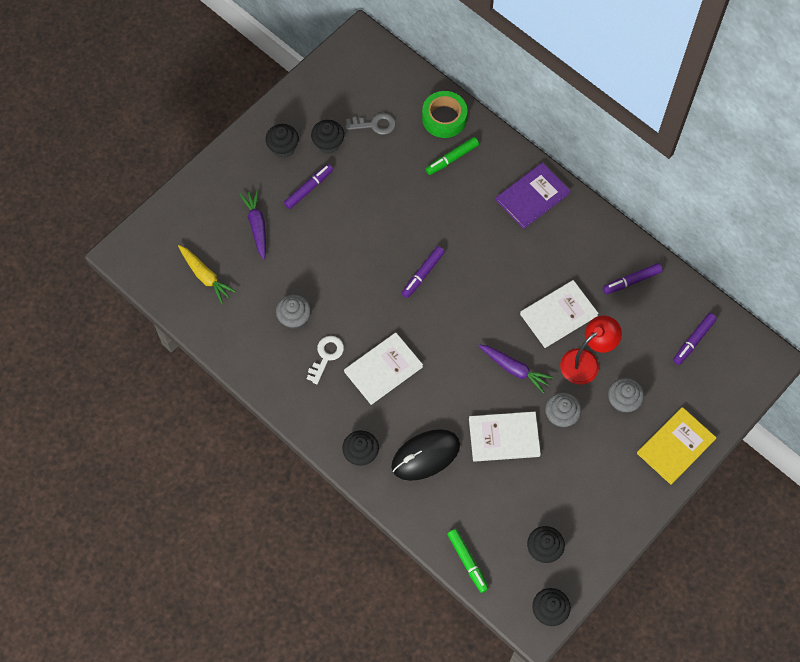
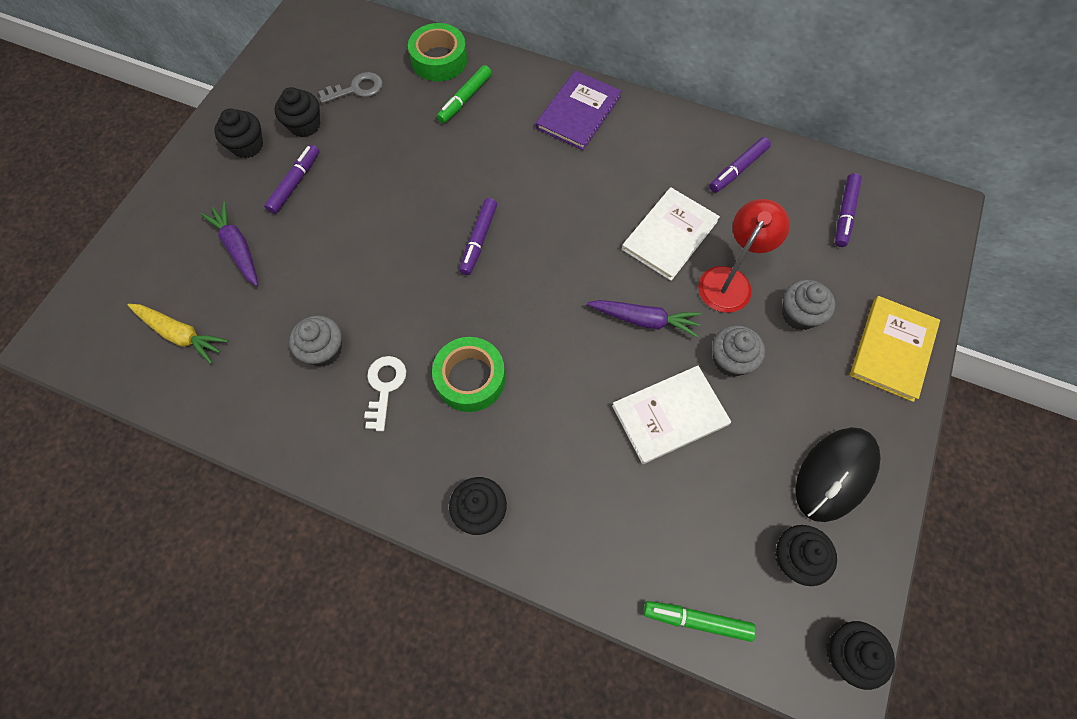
camera: 20 degrees left, 0 degrees up
white book [344,333,423,405] -> green tape [432,337,506,412]
black mouse [391,429,460,481] -> black mouse moved to [795,427,881,522]
green marker [447,529,489,593] -> green marker turned 150 degrees clockwise [643,601,756,642]

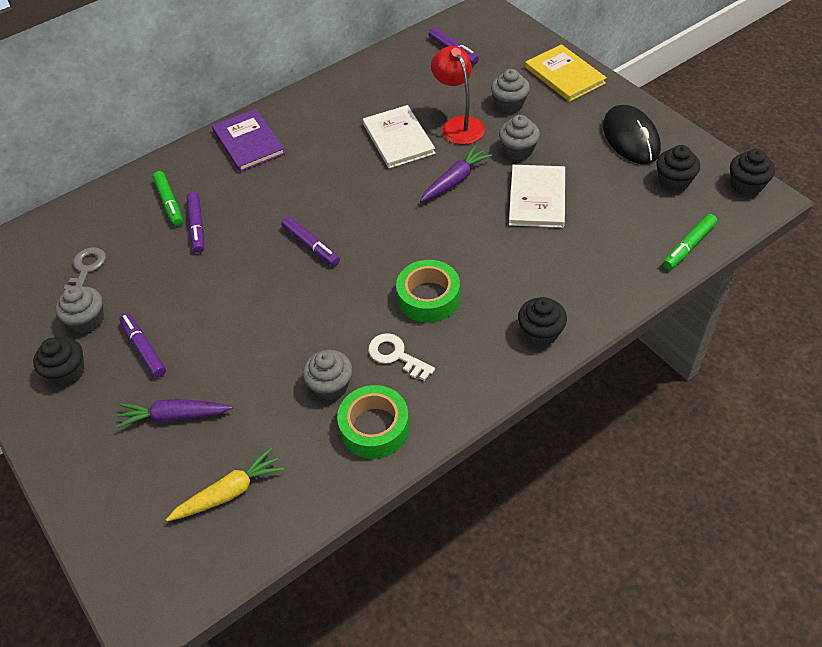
camera: 55 degrees left, 15 degrees down
black cupcake [275,87,320,138] -> grey cupcake [55,286,104,333]
green tape [408,23,467,81] -> green tape moved to [337,385,410,459]
purple marker [709,137,771,193] -> purple marker moved to [187,192,204,253]

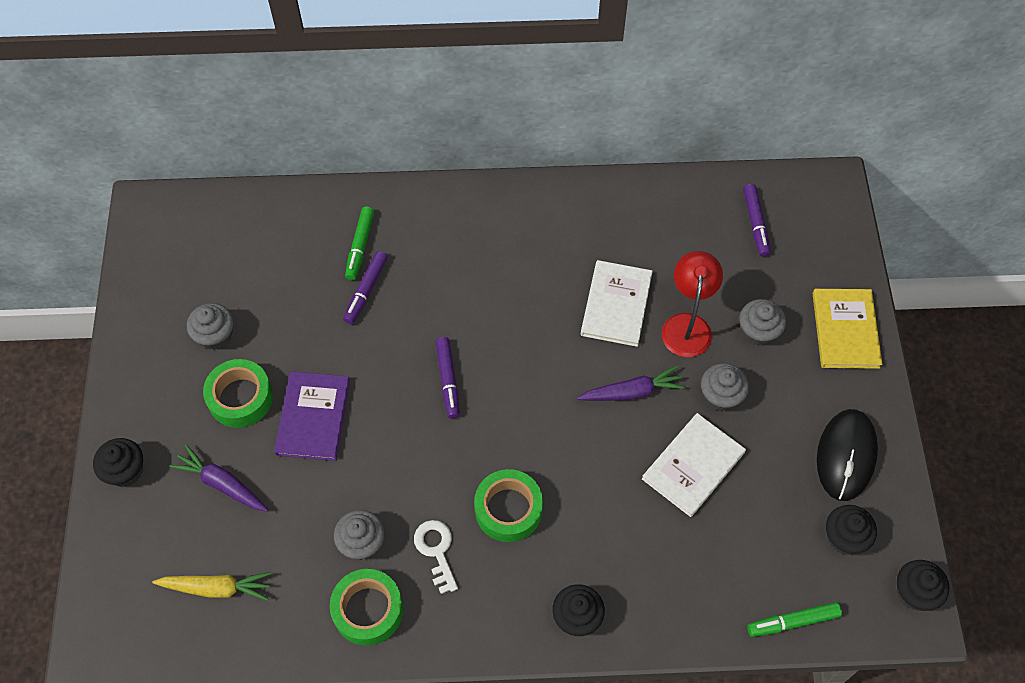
camera: 30 degrees right, 10 degrees up
black cupcake [33,337,85,386] -> black cupcake moved to [93,438,143,487]
grey key [63,247,106,290] -> none
purple marker [119,314,166,378] -> green tape [203,359,273,428]
purple book [212,109,285,172] -> purple book moved to [274,371,350,461]

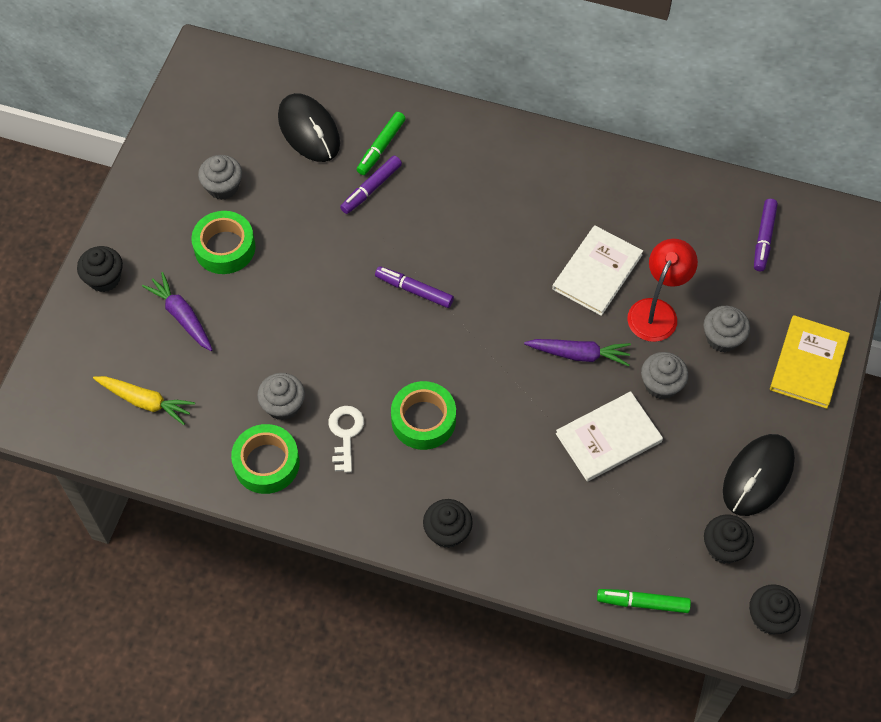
camera: 20 degrees right, 0 degrees up
purple book [274,371,350,461] -> none
purple marker [436,337,460,418] -> purple marker turned 105 degrees clockwise [375,266,454,308]
none -> black mouse [278,93,340,162]

